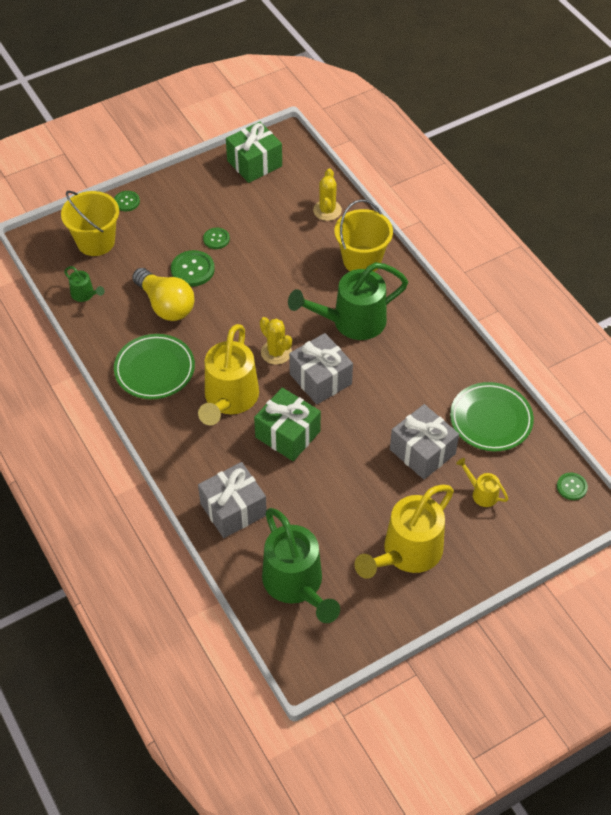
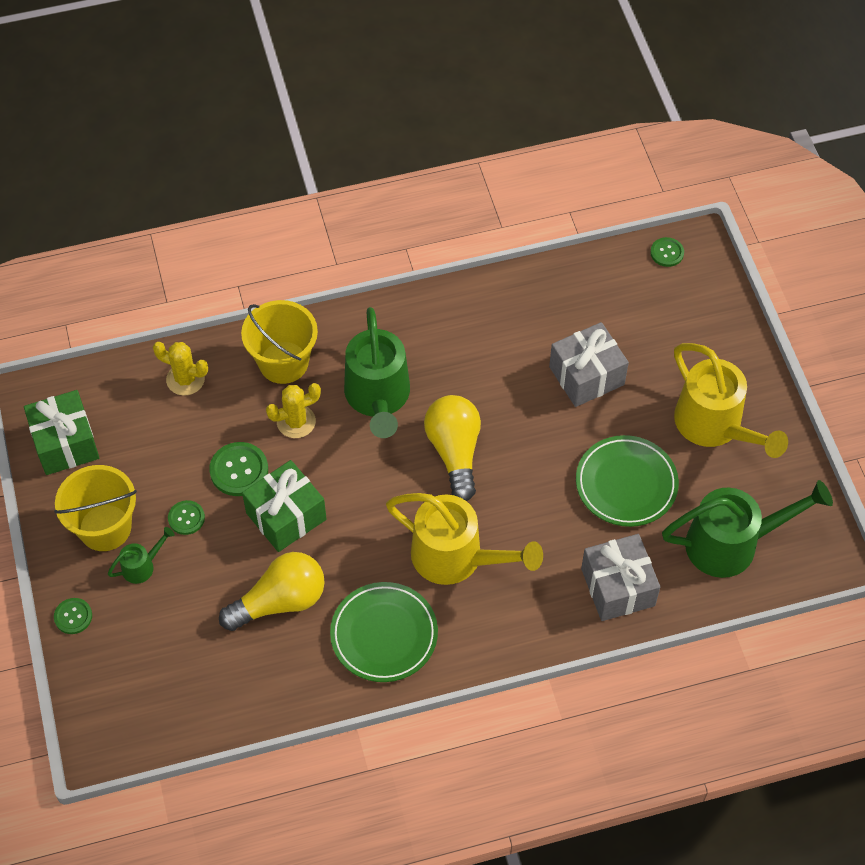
camera: 75 degrees left, 5 degrees up
yellow bucket [61,191,119,256] -> yellow bucket moved to [54,465,137,551]
green watering can [64,266,105,302] -> green watering can moved to [108,527,174,584]
green button [171,250,215,287] -> green button moved to [209,442,268,496]
green gift [254,388,321,461] -> green gift moved to [242,460,327,552]
yellow cactus [260,317,292,365] -> yellow cactus moved to [266,383,321,438]
grey gift [289,333,353,405] -> yellow light bulb [424,395,481,501]
green plate [450,382,534,451] -> green plate moved to [576,435,679,527]
yellow watering can [456,458,508,507] -> none

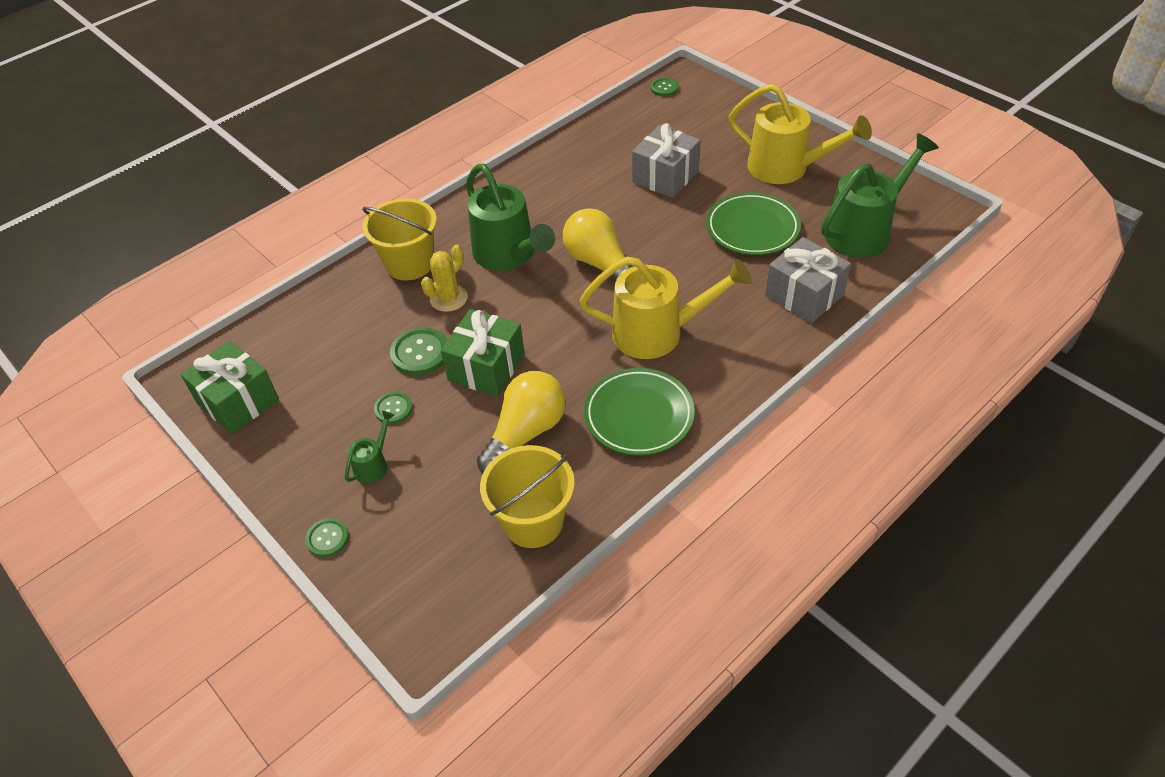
camera: 25 degrees left, 10 degrees down
yellow bucket [54,465,137,551] -> yellow bucket moved to [480,445,575,548]
yellow cactus [153,342,208,395] -> none

